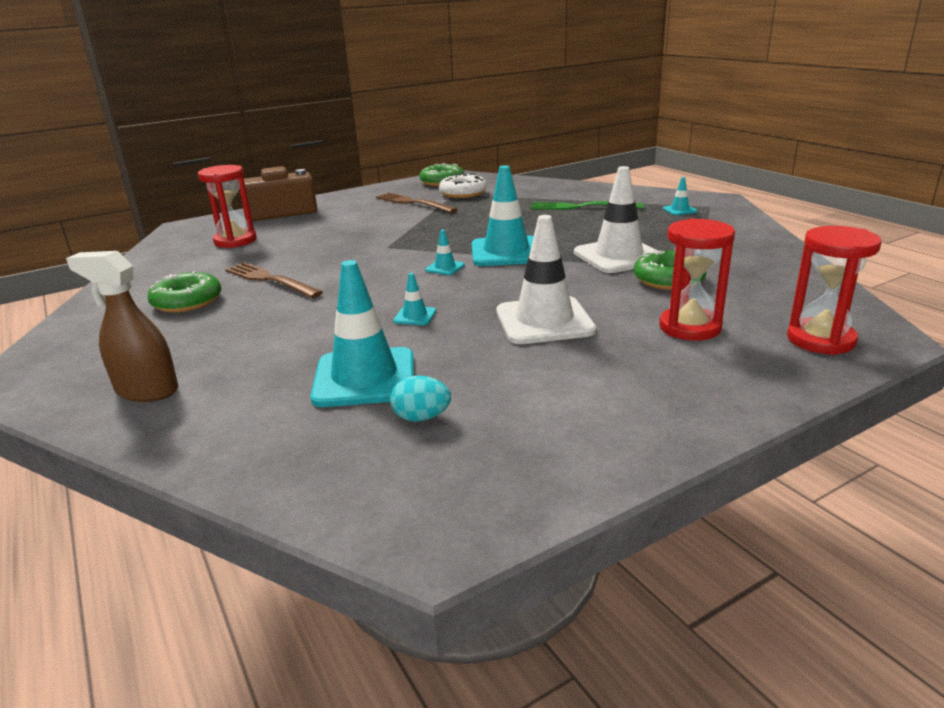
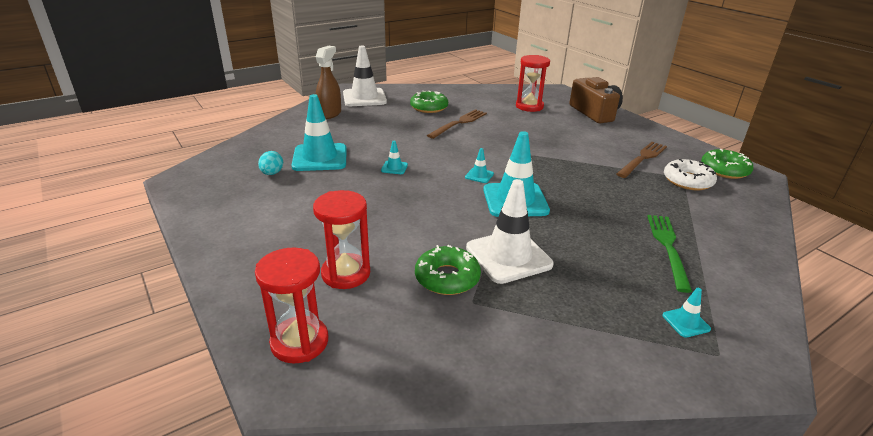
camera: 85 degrees right, 5 degrees up
white traffic cone [496,215,596,344] -> white traffic cone moved to [343,46,387,106]

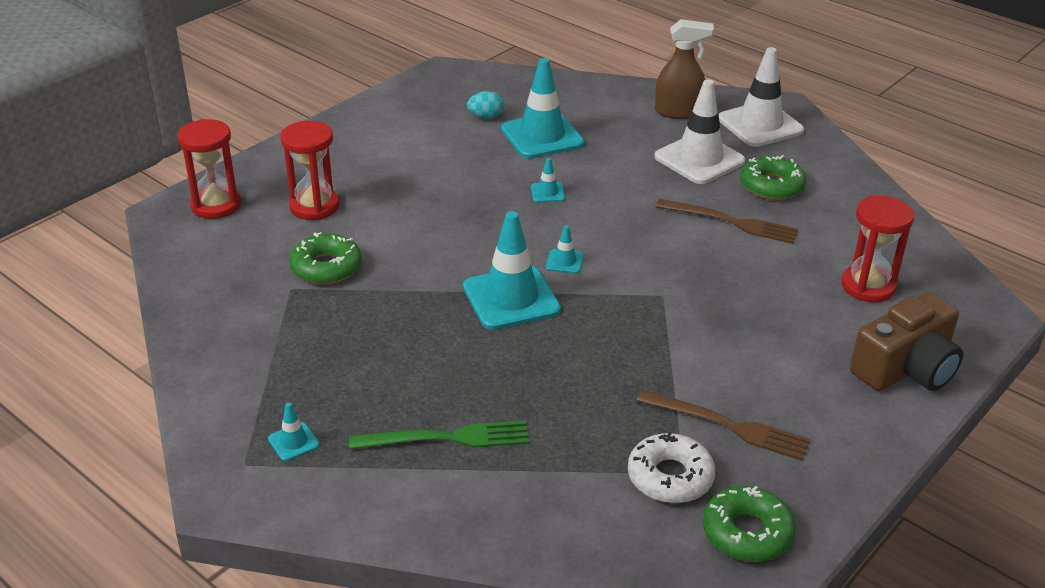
camera: 75 degrees right, 5 degrees up
white traffic cone [466,179,554,284] -> white traffic cone moved to [654,80,745,184]

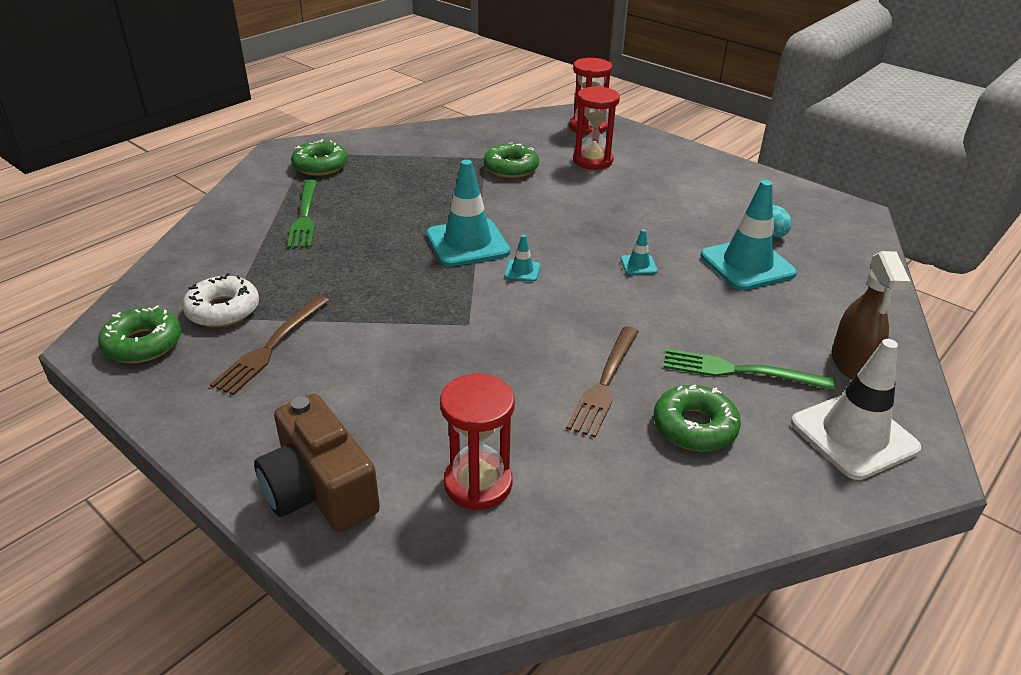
camera: 90 degrees right, 0 degrees up
turquoise traffic cone [268,403,320,461] -> green donut [291,139,348,176]
white traffic cone [654,80,745,184] -> green fork [663,349,836,390]

